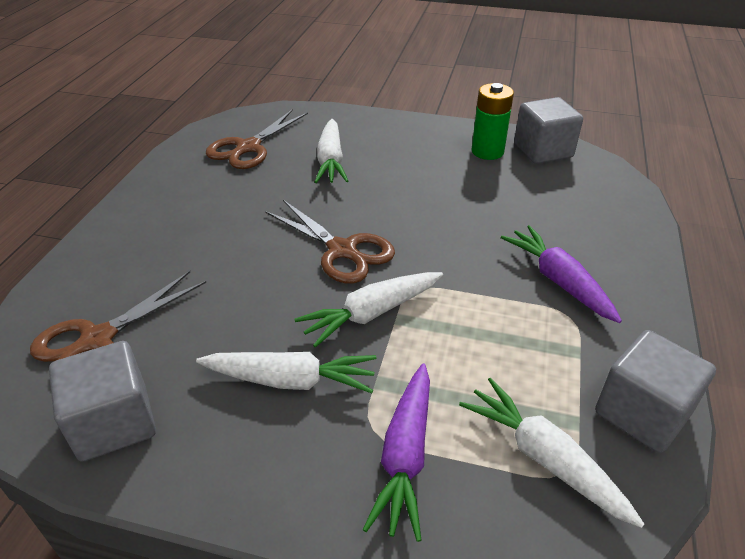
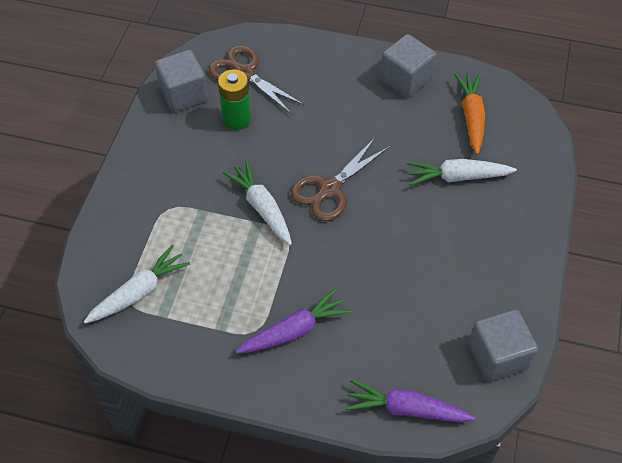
camera: 90 degrees right, 15 degrees up
white carrot [196,352,376,393] -> none
brown scissors [206,109,308,169] -> orange carrot [454,73,485,155]
purple carrot [363,363,430,542] -> purple carrot moved to [345,379,475,422]
green battery [471,83,514,160] -> green battery moved to [218,70,251,130]
grey cube [595,330,716,453] -> grey cube moved to [380,34,436,98]

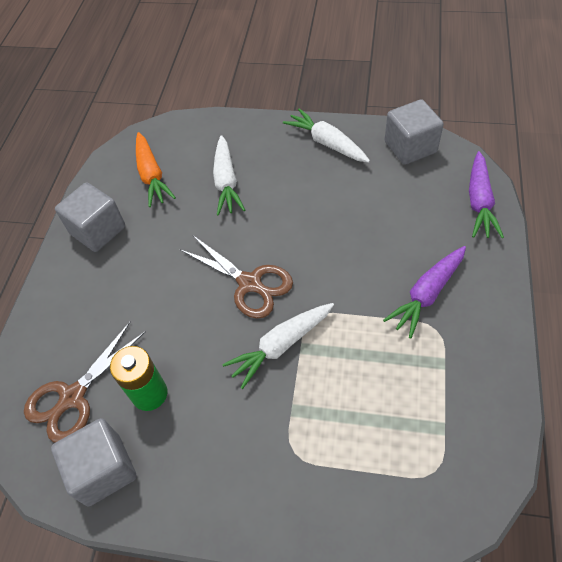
camera: 90 degrees left, 0 degrees up
white carrot [84,245,190,324] -> white carrot moved to [283,108,370,163]
purple carrot [236,288,351,354] -> purple carrot turned 105 degrees counterclockwise [383,246,466,338]
orange carrot [454,73,485,155] -> orange carrot turned 105 degrees counterclockwise [136,132,176,207]

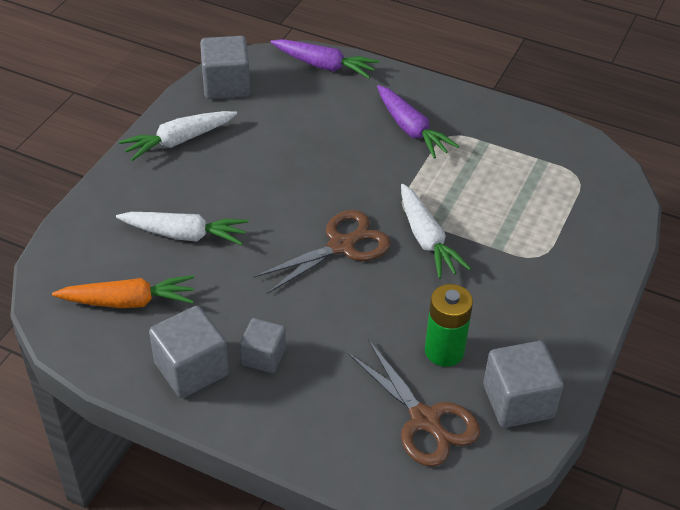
camera: 80 degrees left, 10 degrees down
none -> grey cube [240,318,286,373]

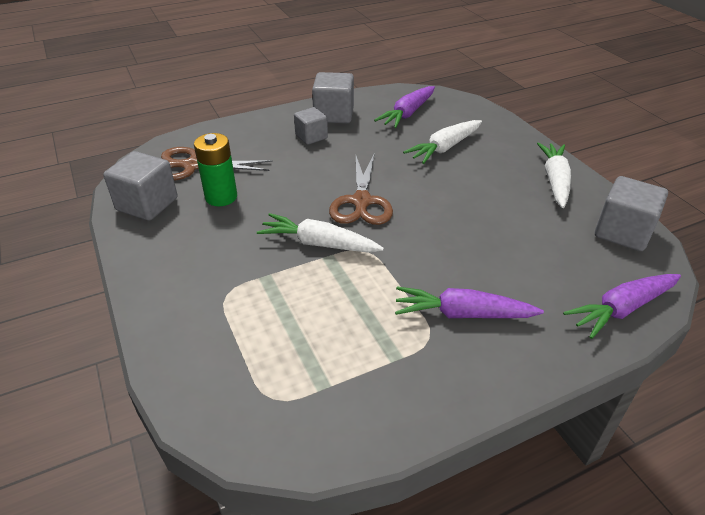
camera: 130 degrees right, 5 degrees down
orange carrot [52,275,194,308] -> purple carrot [374,86,435,128]

